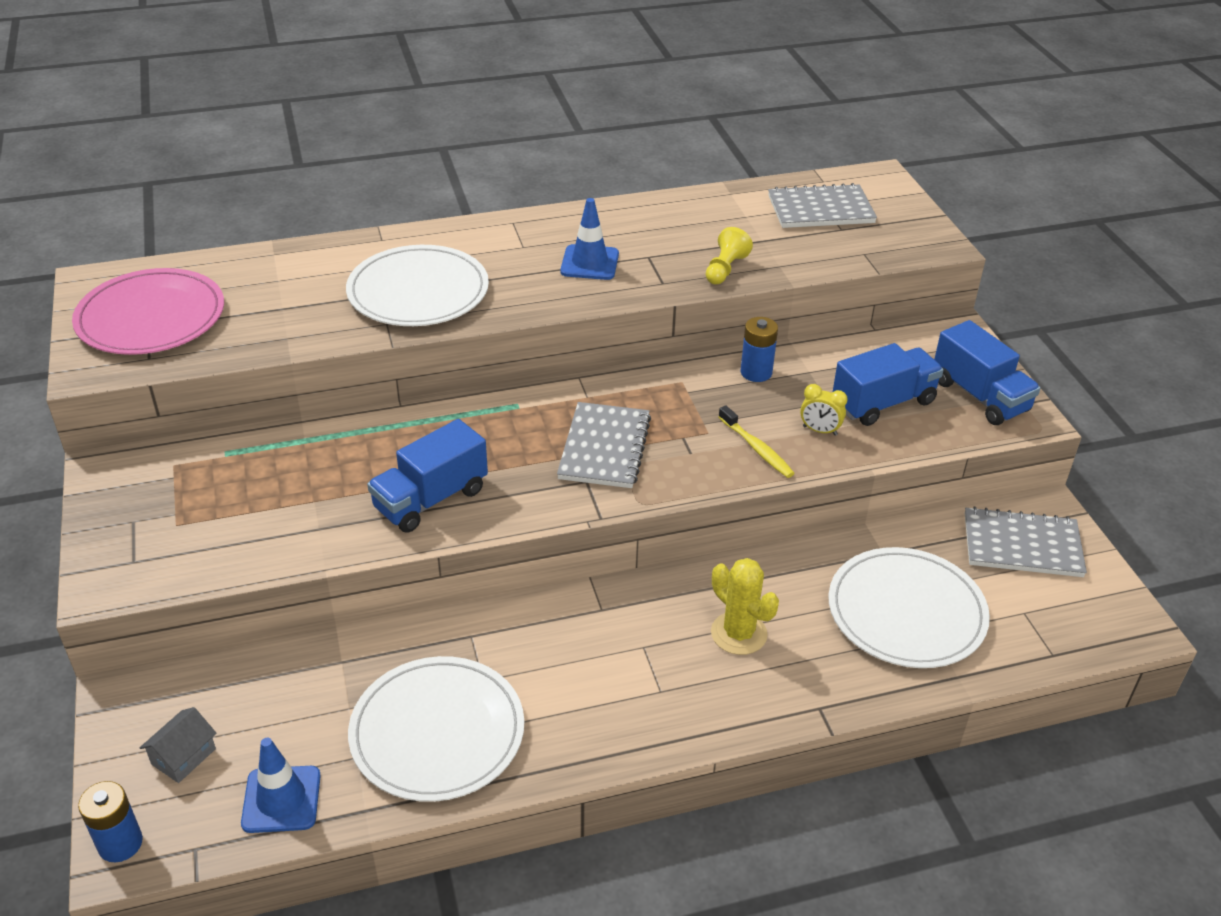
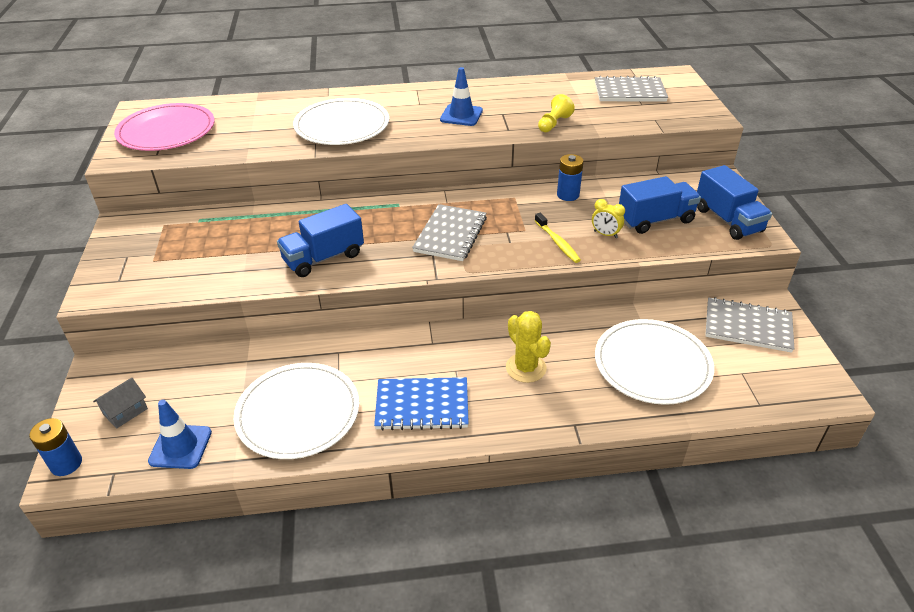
camera: 10 degrees right, 0 degrees up
none -> blue notebook [374,377,469,431]

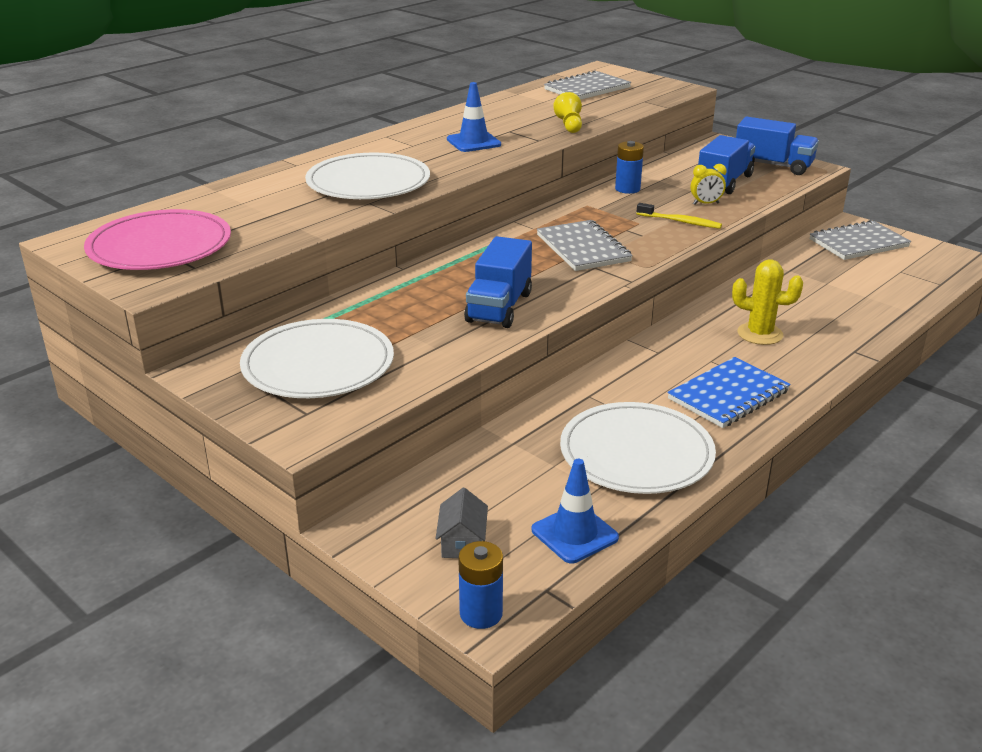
camera: 40 degrees left, 10 degrees down
white plate [595,319,714,405] -> white plate moved to [240,319,394,398]

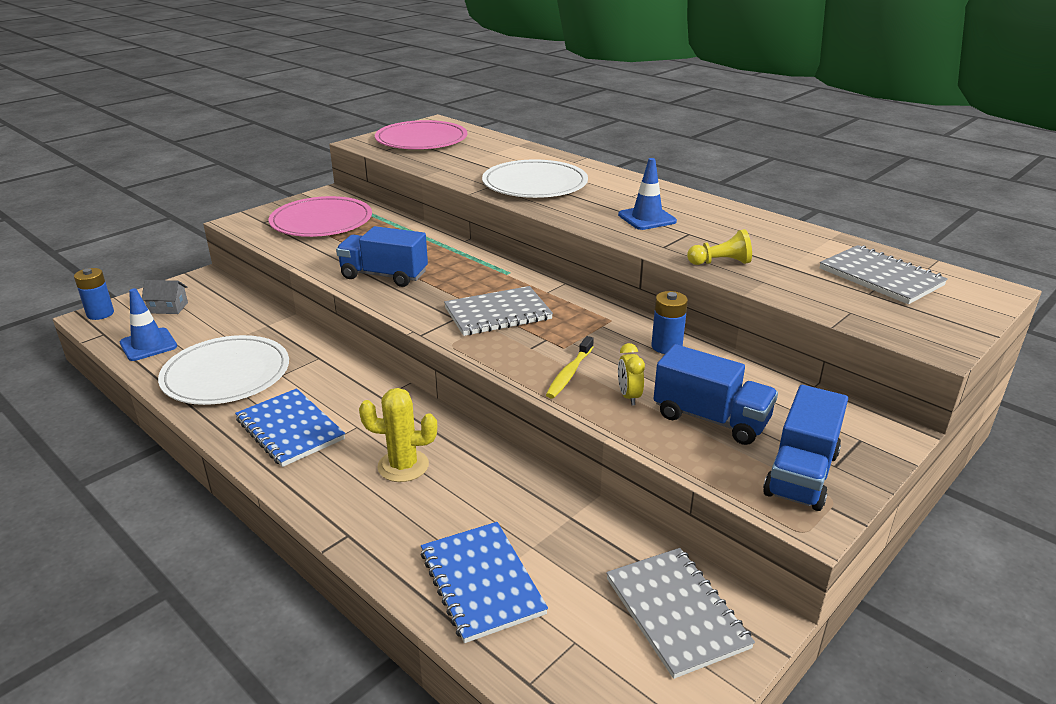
camera: 90 degrees right, 0 degrees up
white plate [240,319,394,398] -> pink plate [269,196,372,237]
yellow cactus [732,259,803,345] -> yellow cactus turned 75 degrees clockwise [359,388,437,482]
none -> blue notebook [421,522,548,643]

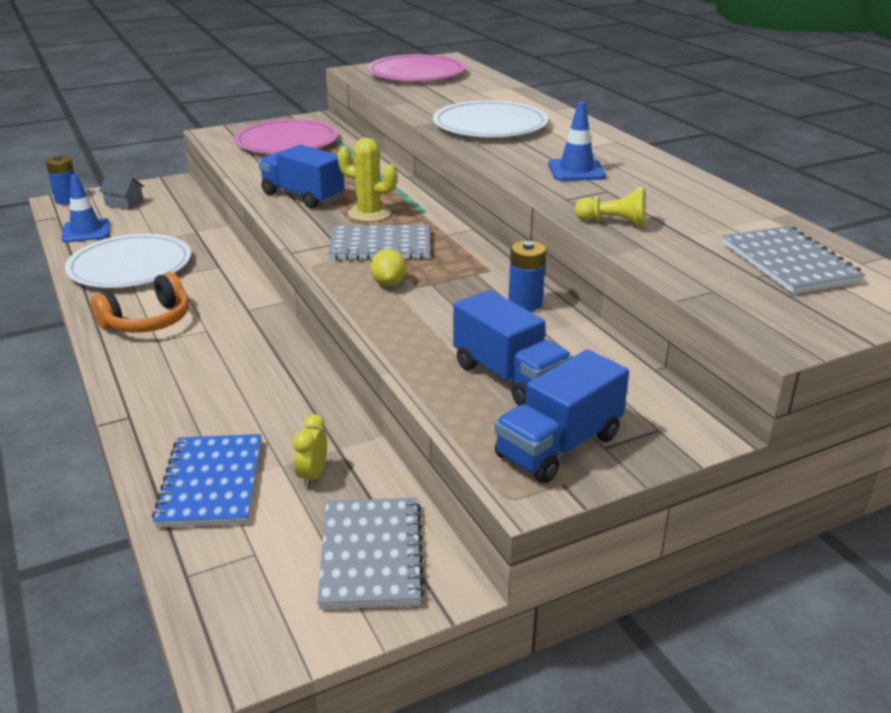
camera: 20 degrees right, 0 degrees up
blue notebook [235,388,345,467] -> orange headphones [90,272,189,333]
yellow cactus [359,388,437,482] -> yellow cactus moved to [337,138,397,222]
yellow toothbrush [546,336,594,399] -> none
yellow clock [618,343,645,405] -> yellow clock moved to [293,414,327,488]
none -> yellow lemon [370,249,406,286]

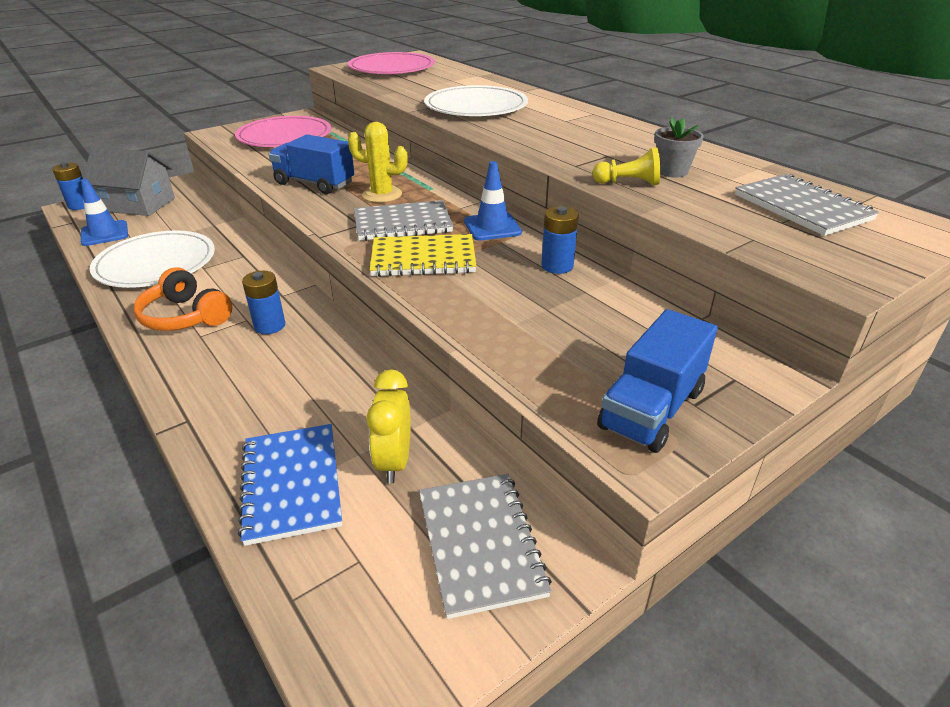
camera: 10 degrees left, 5 degrees up
orange headphones [90,272,189,333] -> orange headphones turned 90 degrees clockwise [133,267,232,331]
grey house [99,173,145,210] -> grey house [83,147,175,216], size x2.02
yellow clock [293,414,327,488] -> yellow clock [366,369,410,484], size x1.51
yellow lemon [370,249,406,286] -> yellow notebook [370,234,476,277]
blue truck [453,290,573,405] -> none
blue traffic cone [548,101,606,181] -> blue traffic cone moved to [464,161,522,241]
none -> blue battery [242,271,285,334]
none -> grey flower pot [654,117,704,178]

